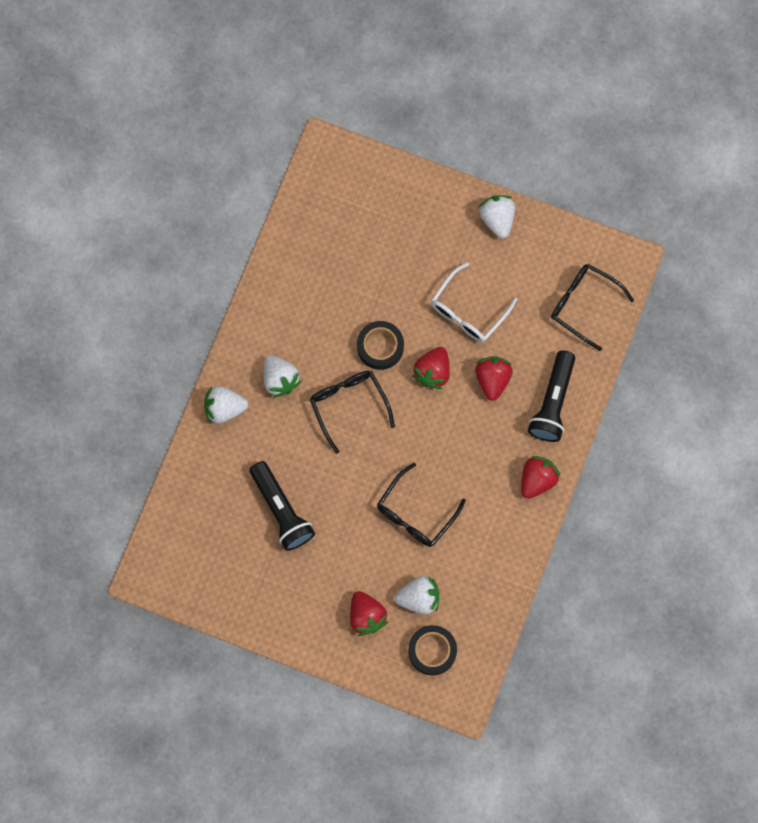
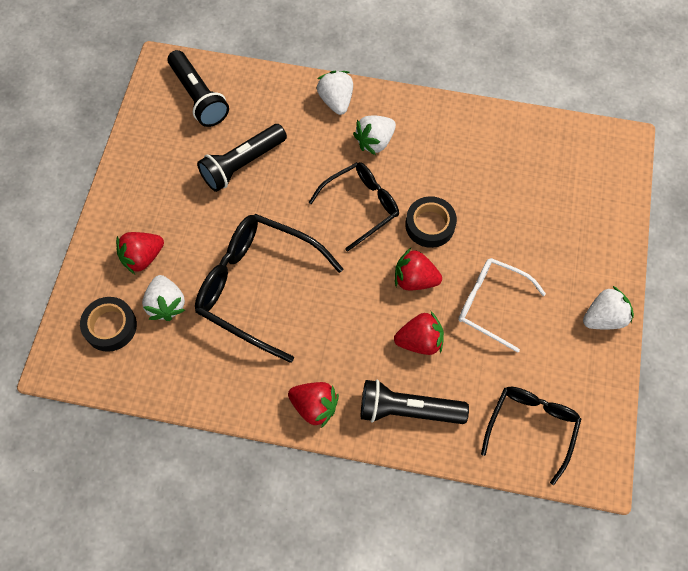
camera: 80 degrees right, 10 degrees down
black glasses [377,462,466,547] -> black glasses [195,214,344,363], size x1.59
none -> black flashlight [167,50,229,127]

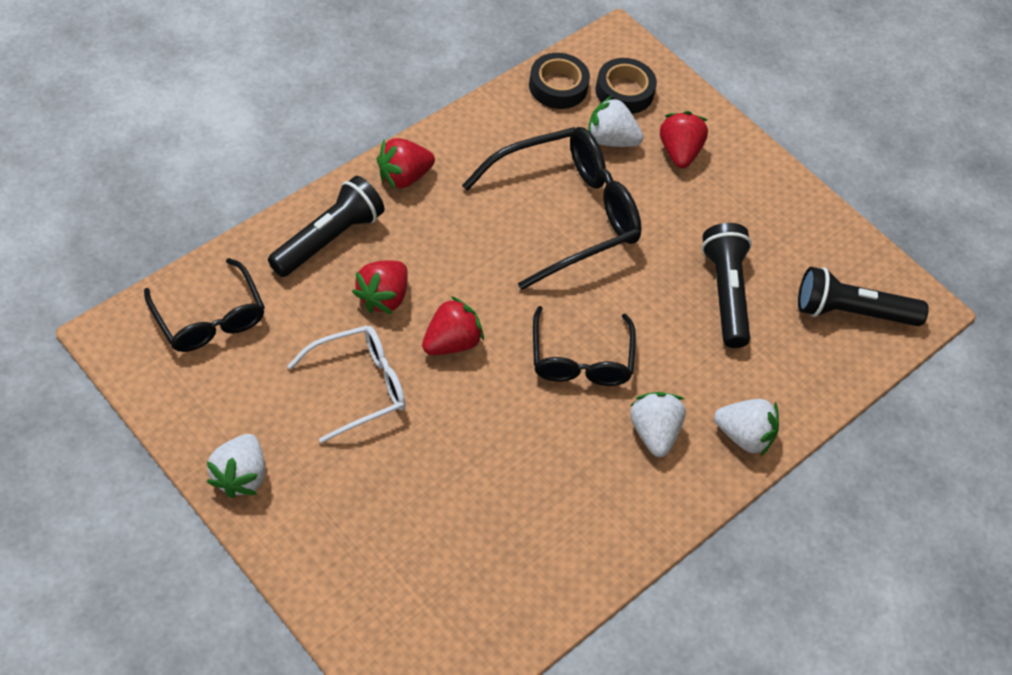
camera: 120 degrees right, 10 degrees down
black tape [405,196,457,248] -> black tape moved to [529,53,590,109]

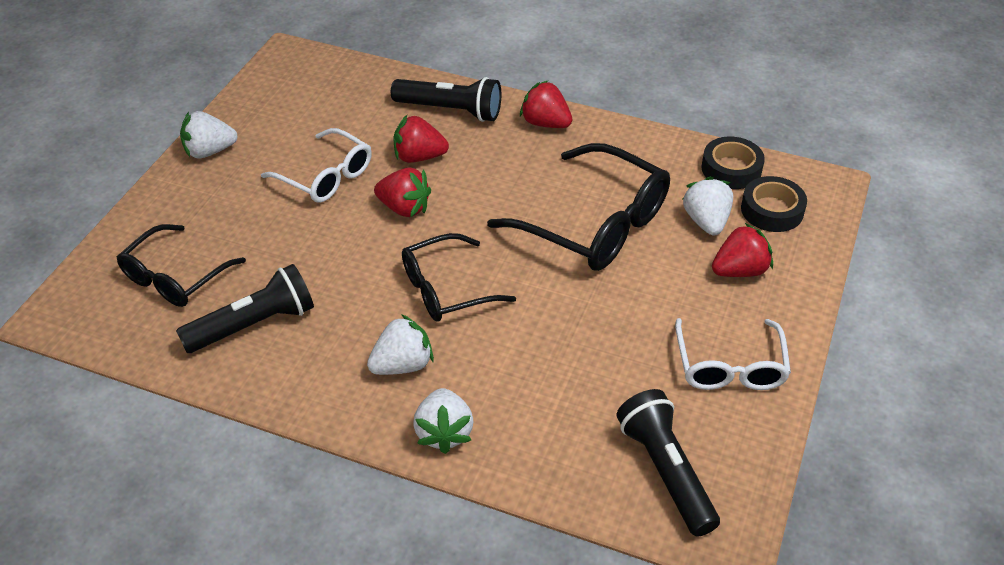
camera: 70 degrees right, 10 degrees down
black glasses [144,258,265,352] -> black glasses moved to [116,224,246,307]
black flashlight [702,223,752,348] -> black flashlight moved to [176,264,314,353]
none -> white glasses [675,318,791,390]

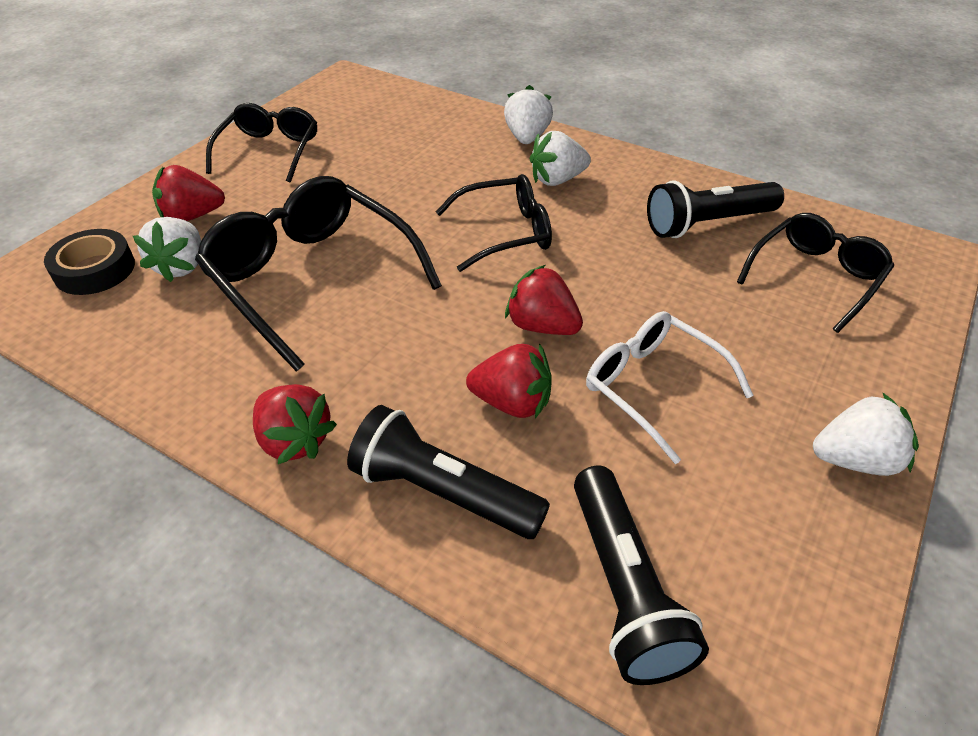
camera: 170 degrees left, 0 degrees up
black flashlight [616,389,720,536] -> black flashlight moved to [574,465,709,685]
white glasses [675,318,791,390] -> black glasses [206,103,317,183]
black tape [701,137,765,189] -> none

